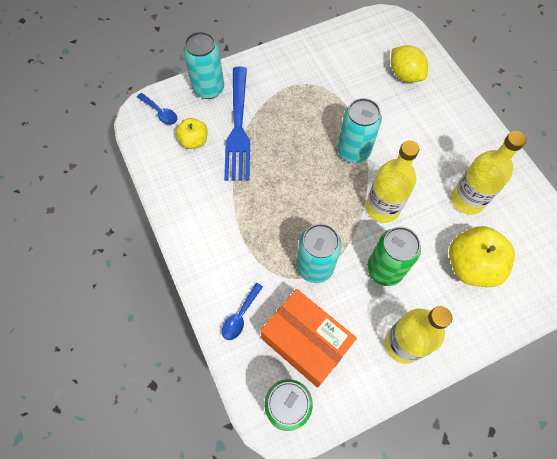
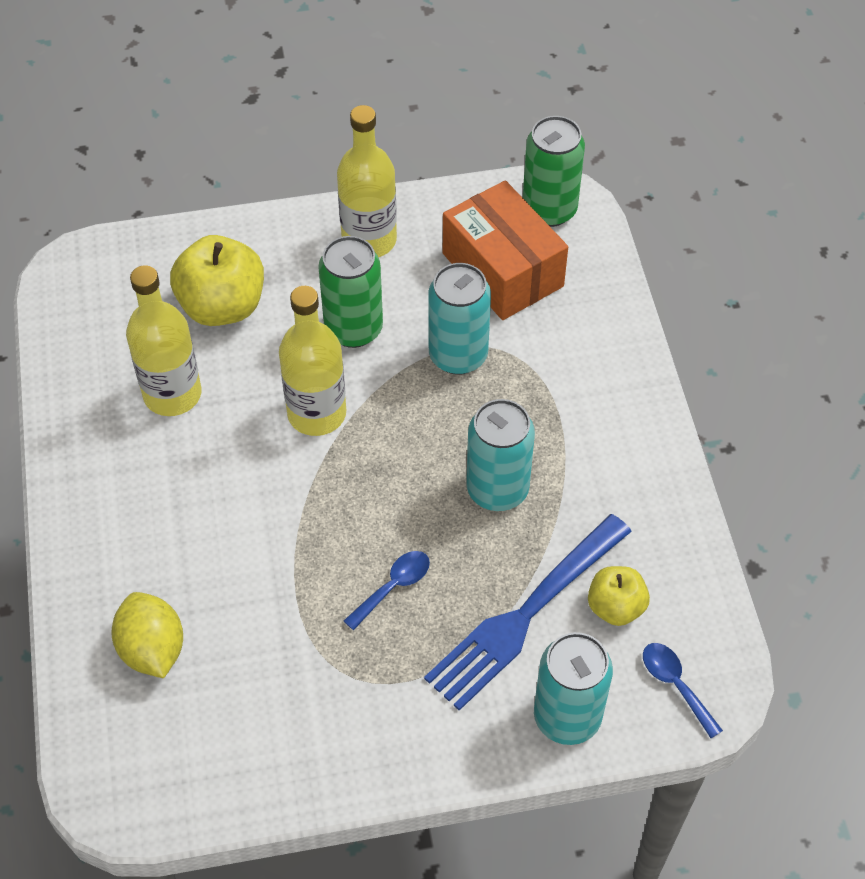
camera: 165 degrees left, 10 degrees down
blue spoon [222,283,263,340] -> blue spoon moved to [344,551,430,630]
blue fork [224,67,250,181] -> blue fork turned 150 degrees counterclockwise [424,514,632,711]
turquoise can [337,98,382,163] -> turquoise can moved to [466,399,535,511]

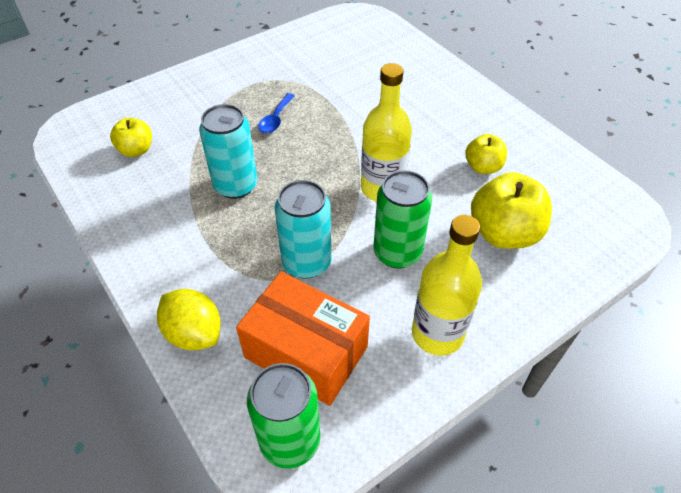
camera: 155 degrees right, 5 degrees down
yellow lemon [111,592,183,678] -> yellow lemon moved to [157,289,221,350]
yellow bottle [126,265,202,416] -> yellow apple [465,134,507,174]
blue fork [424,514,632,711] -> none
turquoise can [534,632,613,745] -> none
blue spoon [643,643,723,738] -> none

